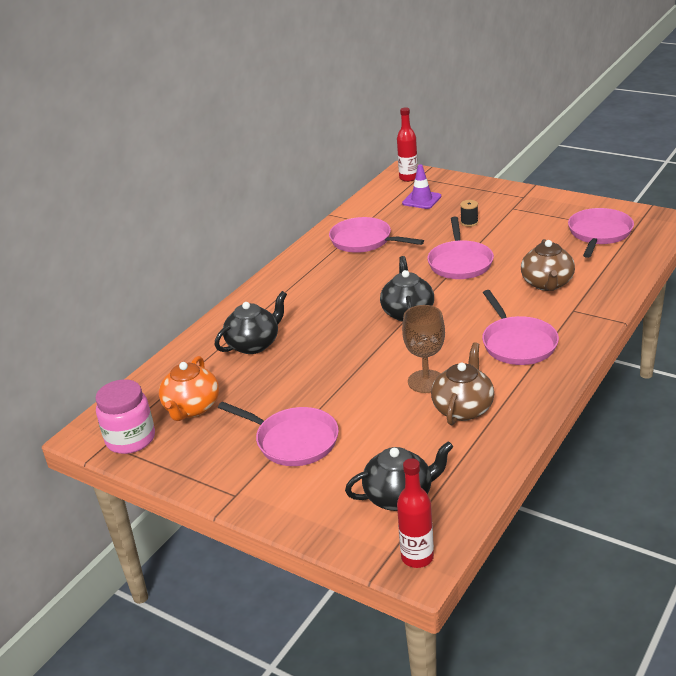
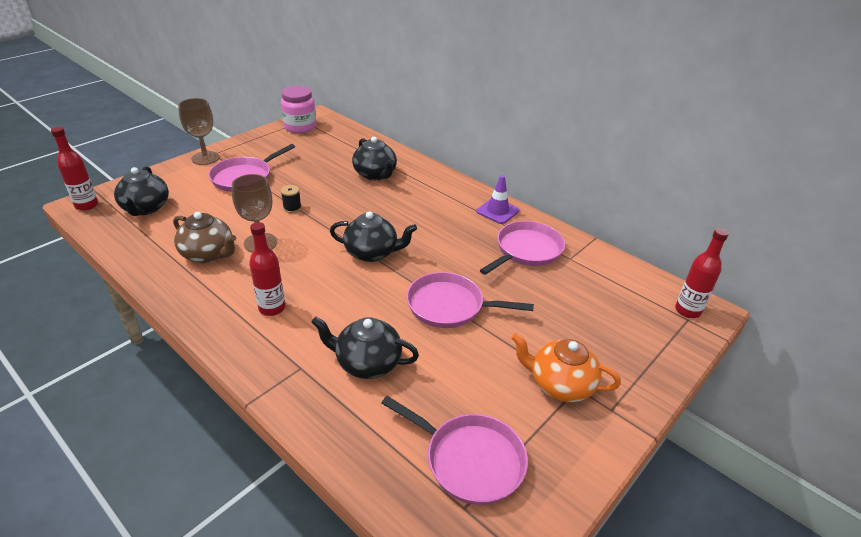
camera: 95 degrees right, 5 degrees up
orange teapot [159,356,219,421] -> orange teapot moved to [511,333,621,402]
purple traffic cone [402,164,441,209] -> purple traffic cone moved to [476,175,519,224]
black spool [460,200,478,227] -> black spool moved to [281,185,302,213]
pink pan [482,290,559,365] -> red bottle [249,222,285,316]
brown teapot [521,239,575,291] -> black teapot [311,316,419,379]
none -> brown goblet [178,98,220,165]

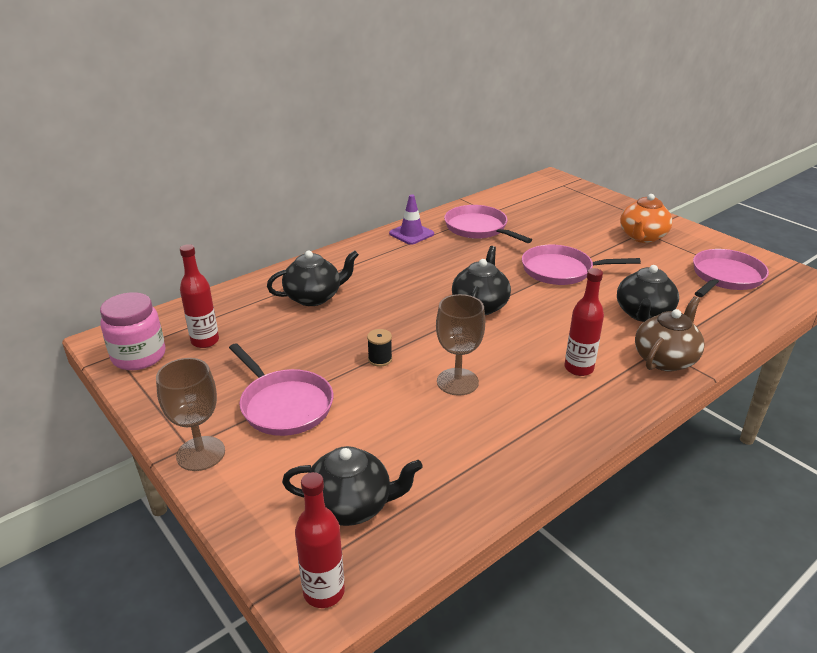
camera: 80 degrees left, 5 degrees down
brown teapot [173,212,236,263] -> brown teapot moved to [635,296,705,372]
pink pan [406,272,534,328] -> pink pan turned 75 degrees clockwise [522,245,641,285]
red bottle [675,228,729,318] -> red bottle moved to [180,244,219,348]

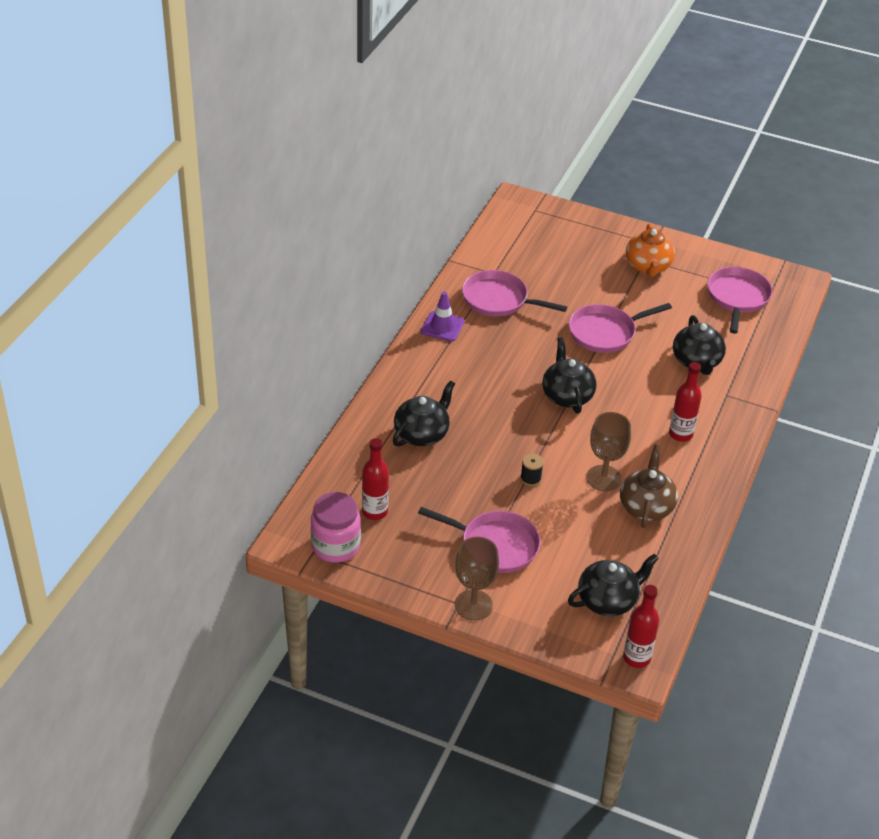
camera: 30 degrees left, 10 degrees up
brown teapot [635,296,705,372] -> brown teapot moved to [620,445,678,528]

